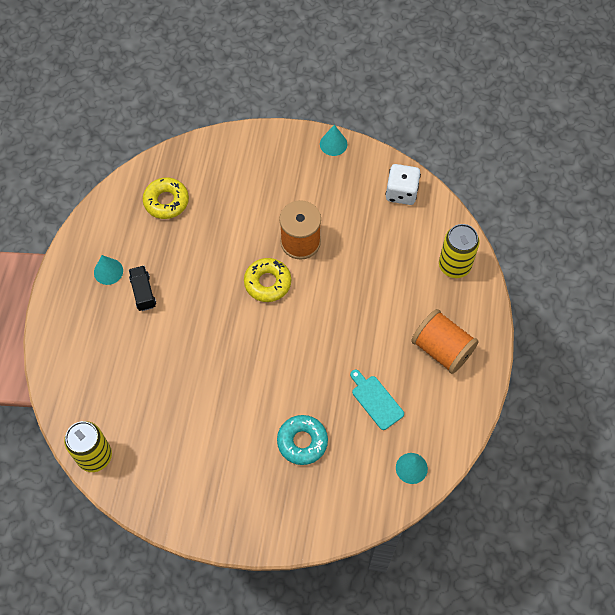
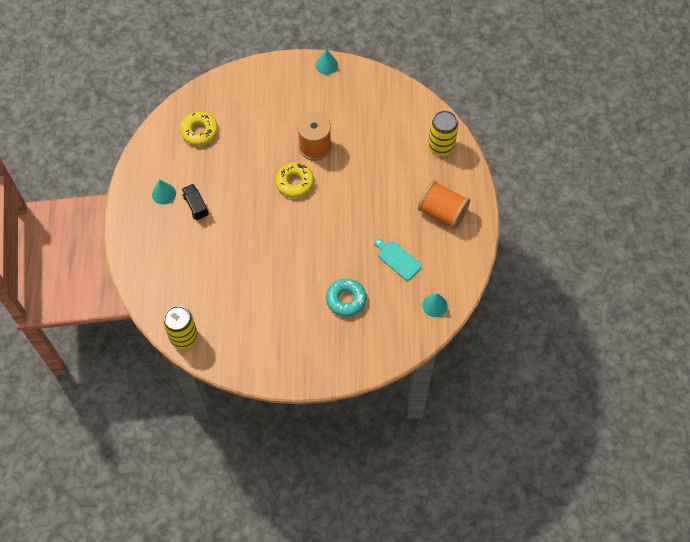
camera: 10 degrees left, 0 degrees up
white dice [386,164,421,205] -> none

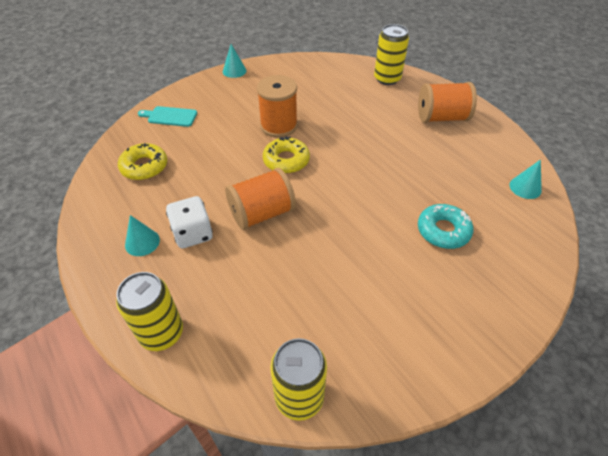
camera: 35 degrees left, 15 degrees down
black truck [182,184,209,220] -> white dice [166,196,213,248]
turquoise cutting board [374,238,422,281] -> turquoise cutting board moved to [138,106,197,127]
none -> yellow can [116,272,183,351]
none -> orange spool [225,168,296,230]

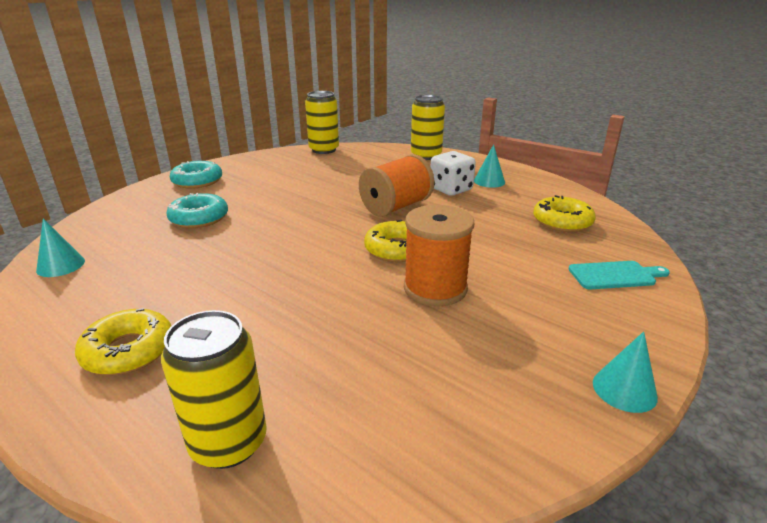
camera: 165 degrees right, 20 degrees down
orange spool [418,82,477,123] -> yellow donut [75,308,171,375]
none -> turquoise donut [170,161,222,189]

